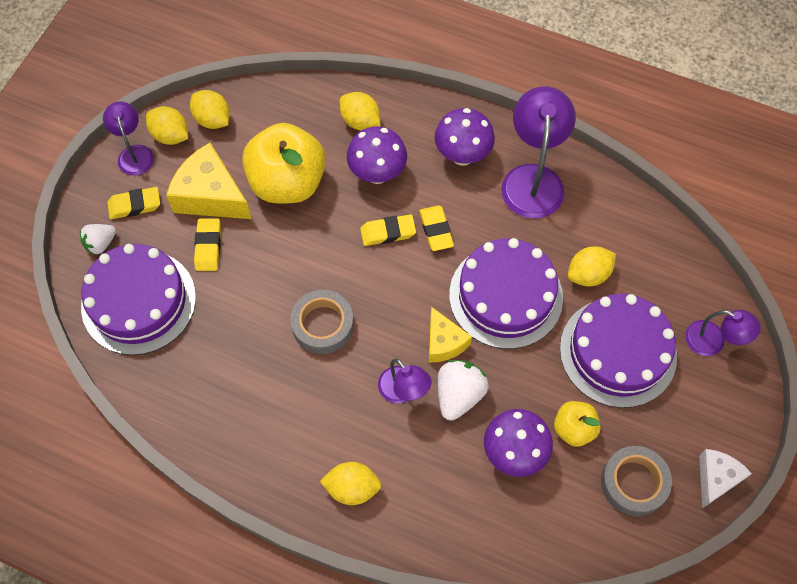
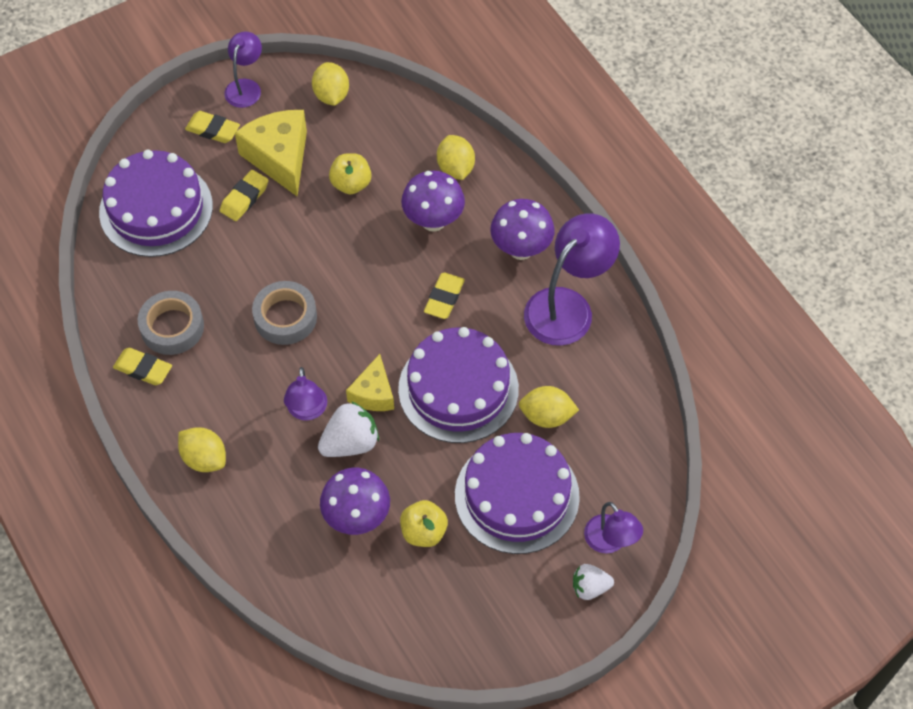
camera: 35 degrees right, 5 degrees down
white strawberry [80,224,116,255] -> white strawberry moved to [573,564,614,600]
yellow lemon [146,106,188,145] -> none
yellow apple [242,123,326,203] -> yellow apple [329,153,372,194], size x0.50
yellow eraser [360,214,416,246] -> yellow eraser moved to [113,348,172,385]
grey tape [601,446,672,516] -> grey tape moved to [138,291,204,355]
white cheese [699,449,752,509] -> none

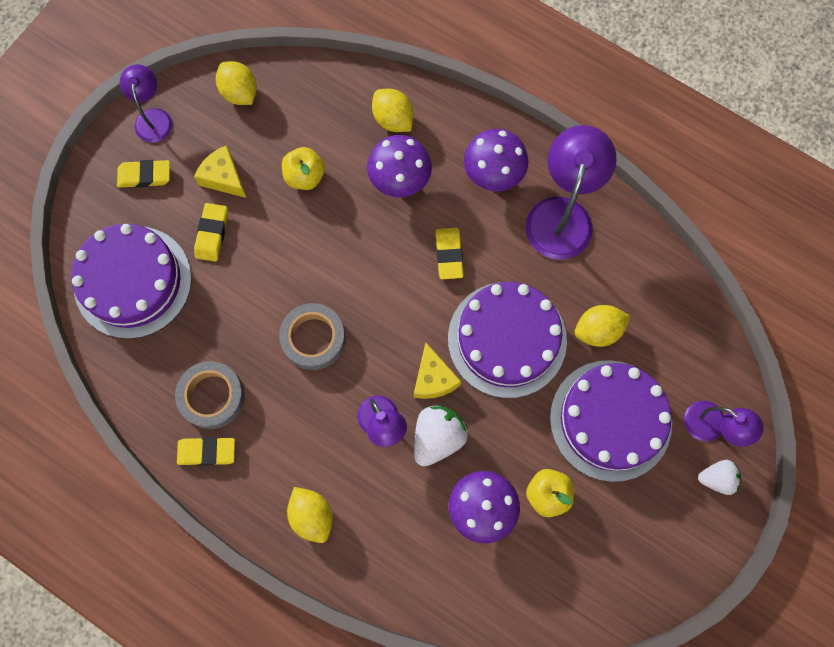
camera: 25 degrees left, 15 degrees up
yellow lemon [178,427,226,472] -> yellow lemon turned 45 degrees clockwise [287,487,333,543]
yellow cheese [235,110,307,197] -> yellow cheese [194,145,246,198], size x0.61
white strawberry [573,564,614,600] -> white strawberry turned 150 degrees counterclockwise [698,460,741,495]

